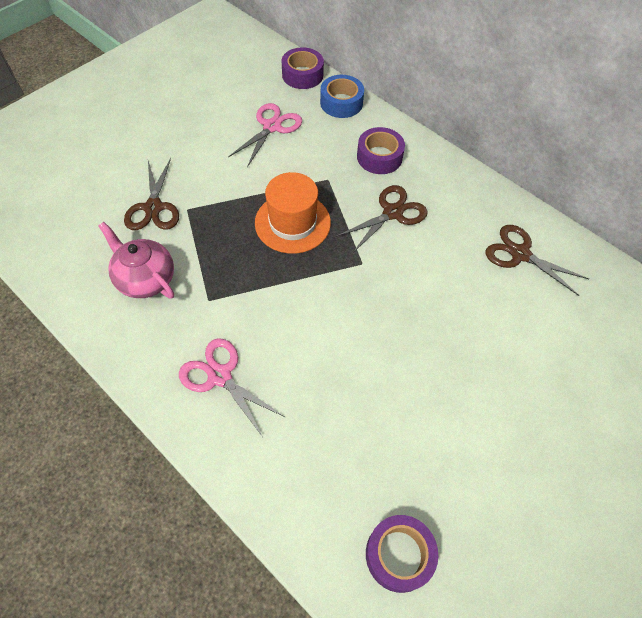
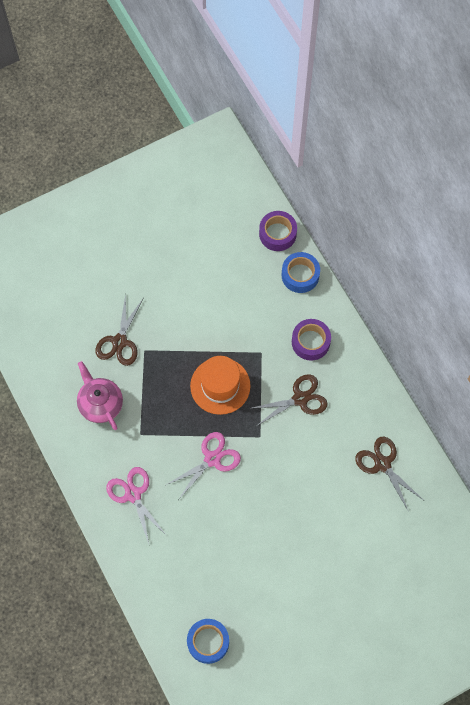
camera: 20 degrees right, 10 degrees up
pink scissors [228,103,302,167] -> pink scissors moved to [166,432,241,499]
purple tape [366,515,438,593] -> blue tape [187,619,229,664]

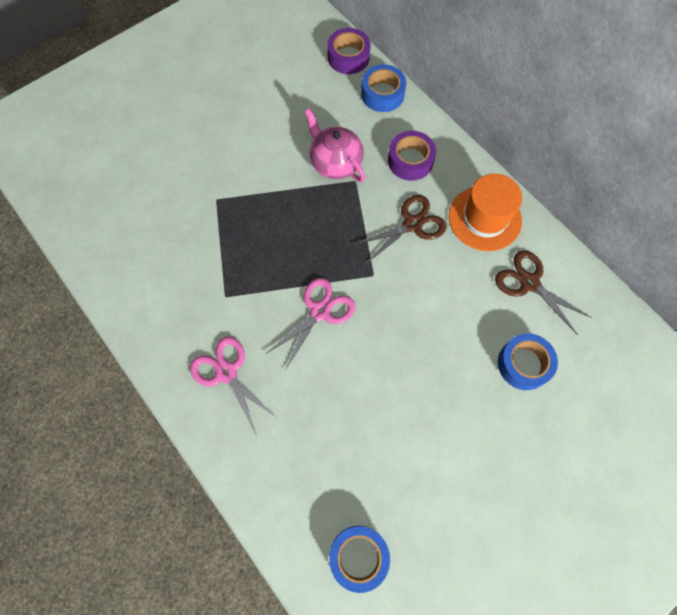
camera: 10 degrees left, 0 degrees up
pink teapot [77,361,123,430] -> pink teapot moved to [304,108,365,182]
brown scissors [95,294,143,366] -> none
orange hat [190,356,251,415] -> orange hat moved to [449,174,522,251]
none -> blue tape [498,333,558,390]

